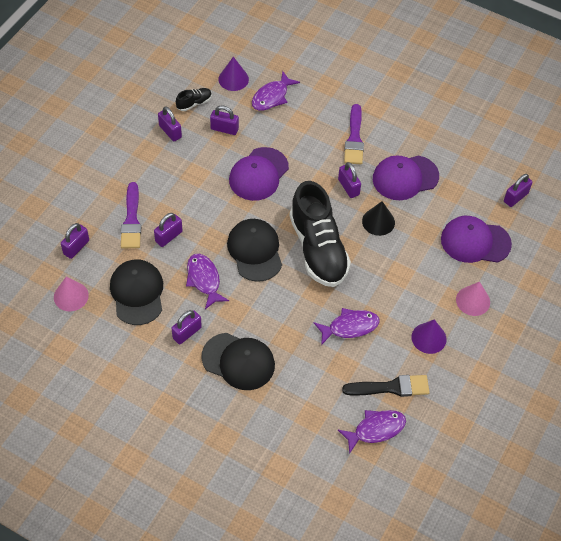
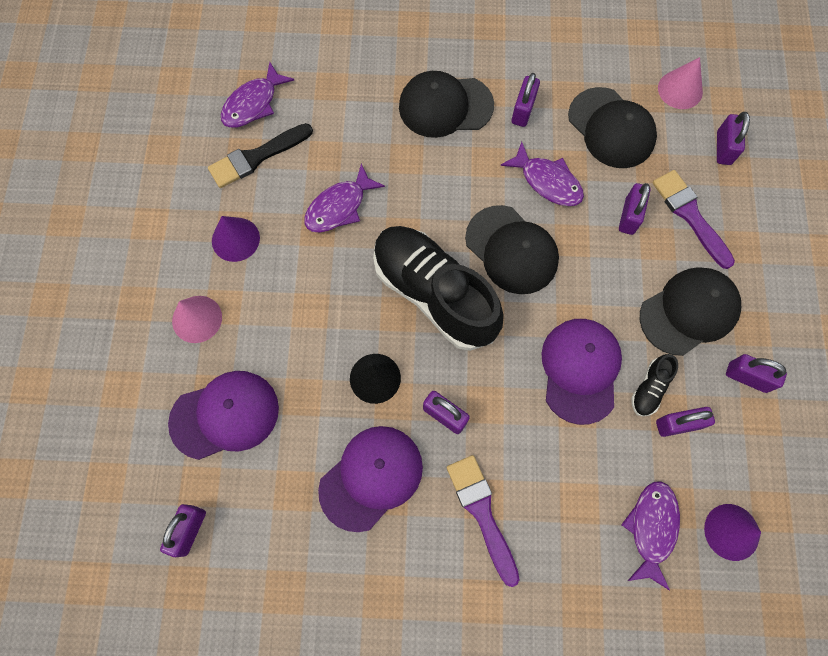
camera: 155 degrees right, 15 degrees up
black shoe [176,88,212,111] -> black shoe moved to [631,354,678,416]
none -> black cap [640,267,741,356]

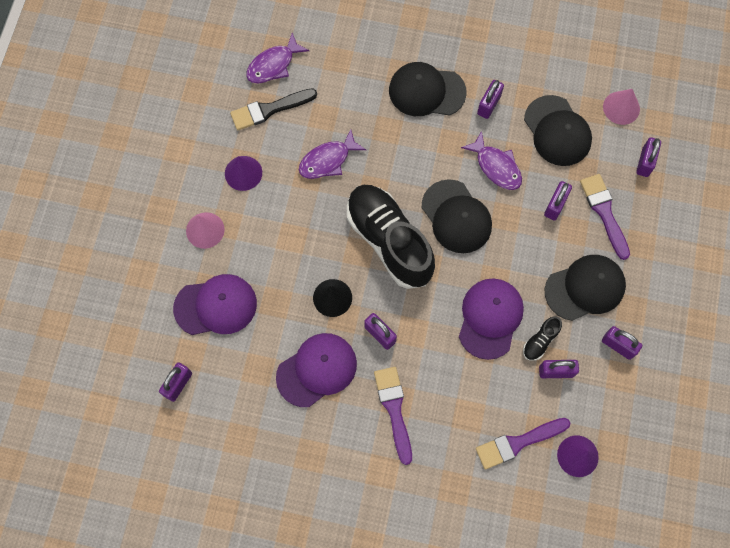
camera: 10 degrees right, 0 degrees up
purple fish [621,481,680,590] -> purple brush [476,418,570,470]

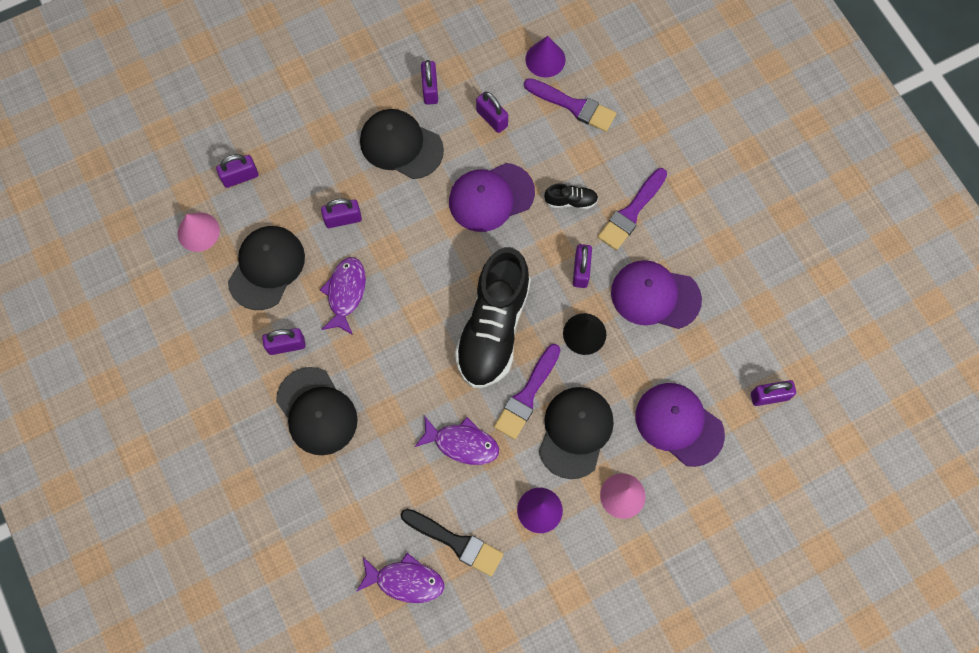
camera: 130 degrees left, 0 degrees up
black cap [422,179,492,253] -> black cap moved to [539,387,614,479]
black shoe [523,316,562,361] -> black shoe moved to [544,183,598,209]
purple brush [580,174,630,260] -> purple brush moved to [494,344,561,439]

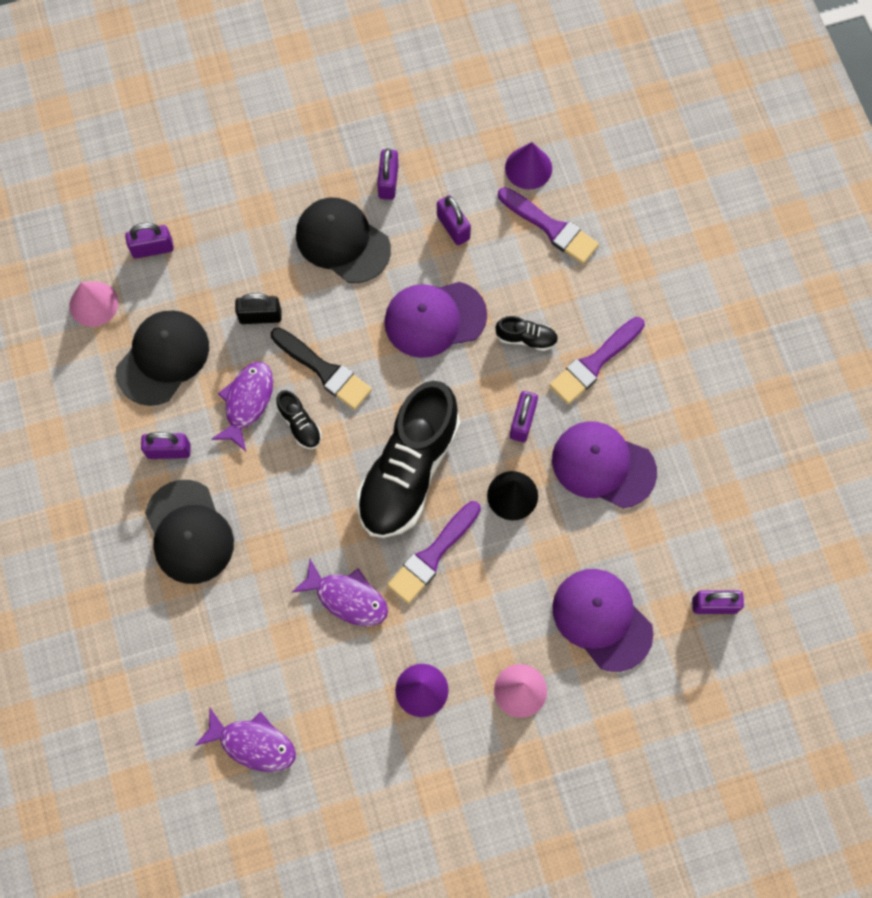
camera: 10 degrees right, 0 degrees up
purple padlock [321,198,362,228] -> black padlock [235,293,282,324]
black brush [401,509,503,577] -> black brush moved to [271,327,372,410]
black cap [539,387,614,479] -> none
none -> black shoe [276,390,321,449]

